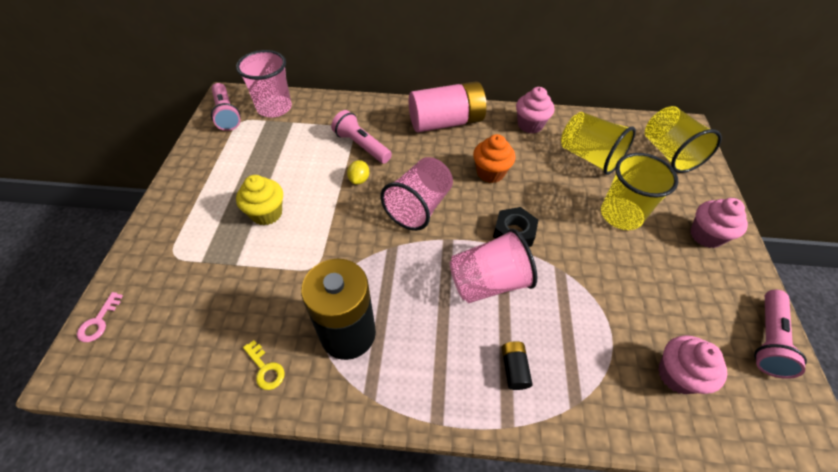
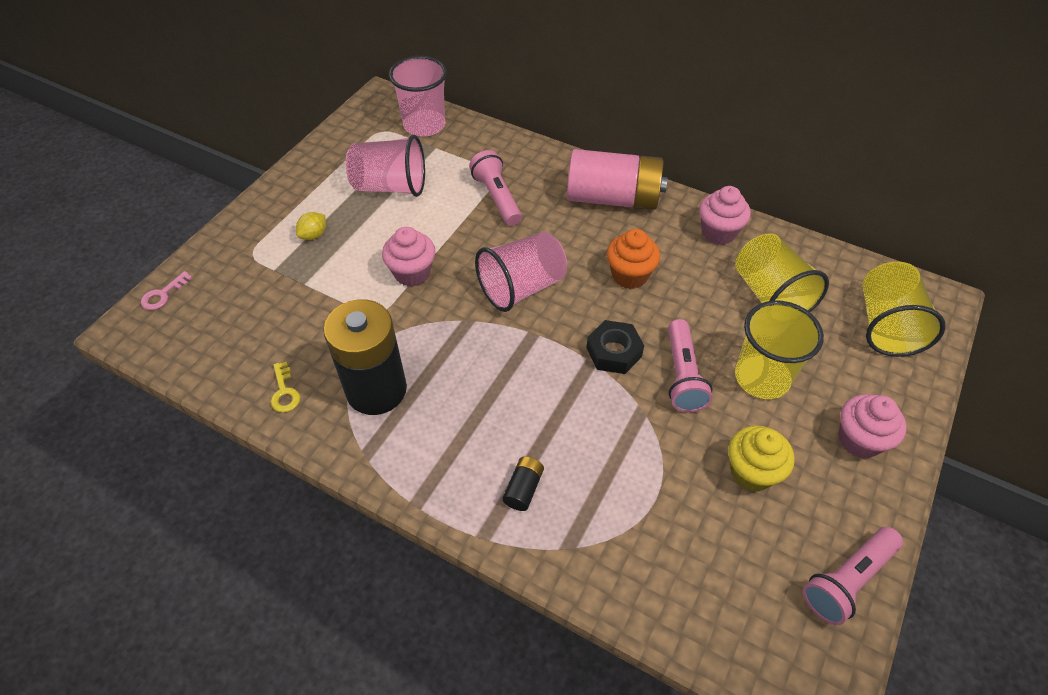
camera: 25 degrees right, 0 degrees up
pink flashlight [211,83,241,131] -> pink flashlight moved to [668,319,713,412]
yellow cupcake [236,175,283,225] -> yellow cupcake moved to [728,426,795,492]
yellow lemon [347,160,369,185] -> yellow lemon moved to [296,212,326,240]
pink cup [450,229,537,303] -> pink cup moved to [346,135,425,197]
pink cupcake [658,335,727,394] -> pink cupcake moved to [382,227,435,287]

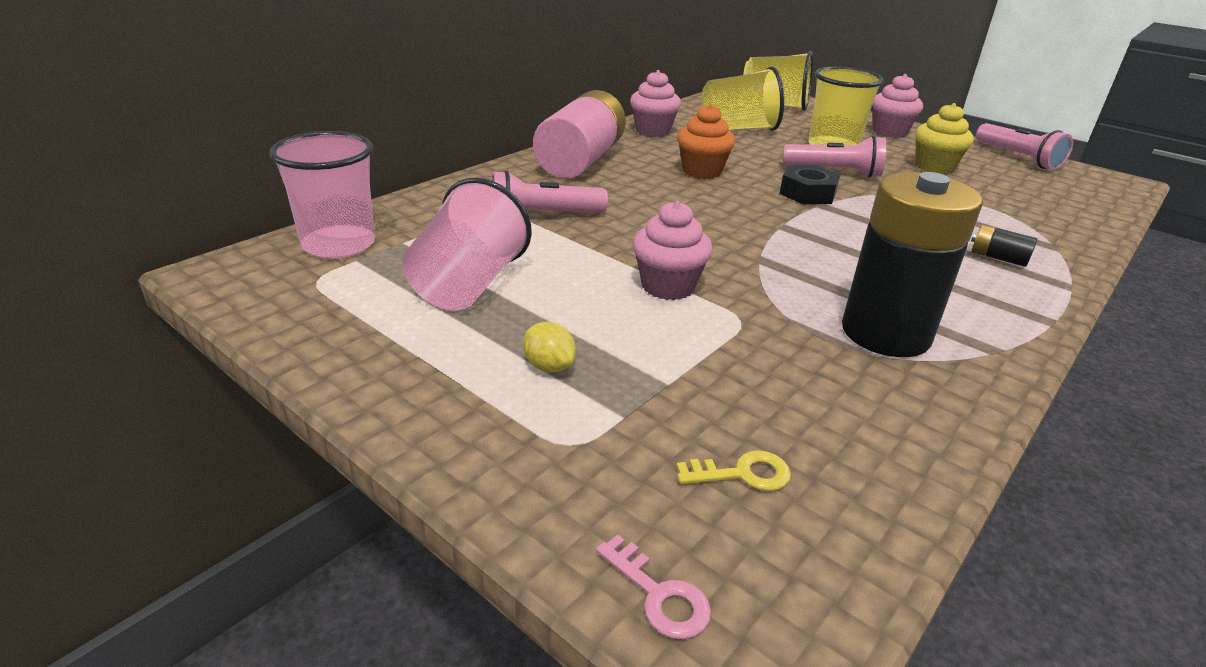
camera: 80 degrees left, 20 degrees down
yellow key [271,362,300,412] -> yellow key moved to [676,450,791,491]
pink cup [475,232,567,312] -> none

